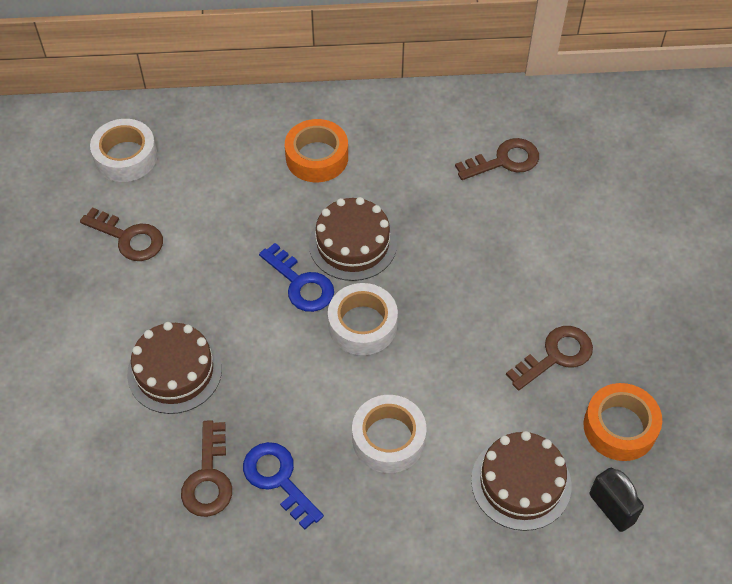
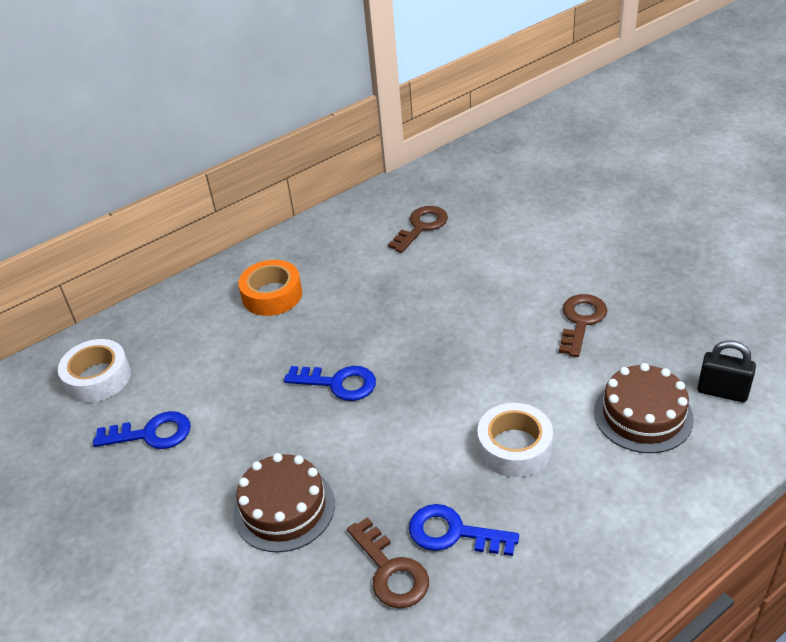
camera: 30 degrees left, 15 degrees down
brown key [80,207,163,261] -> blue key [93,411,191,449]
brown cake [309,197,397,281] -> none
white tape [328,283,398,355] -> none
orange tape [584,383,662,461] -> none

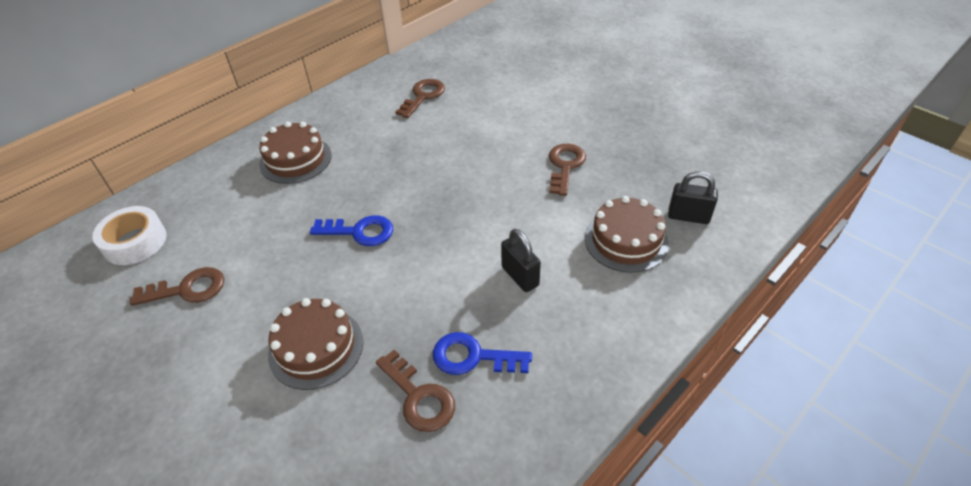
camera: 10 degrees left, 5 degrees up
blue key [93,411,191,449] -> brown key [130,267,224,306]
orange tape [238,260,302,316] -> brown cake [259,122,332,184]
white tape [477,403,553,477] -> black padlock [501,229,541,292]

